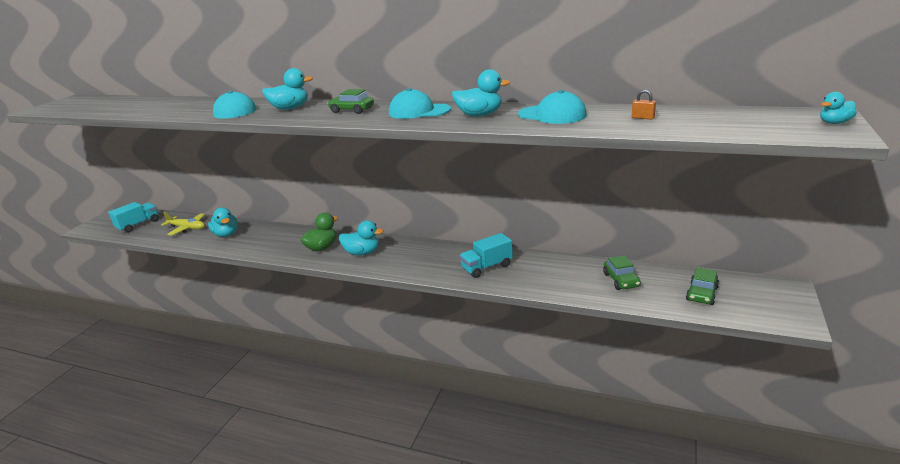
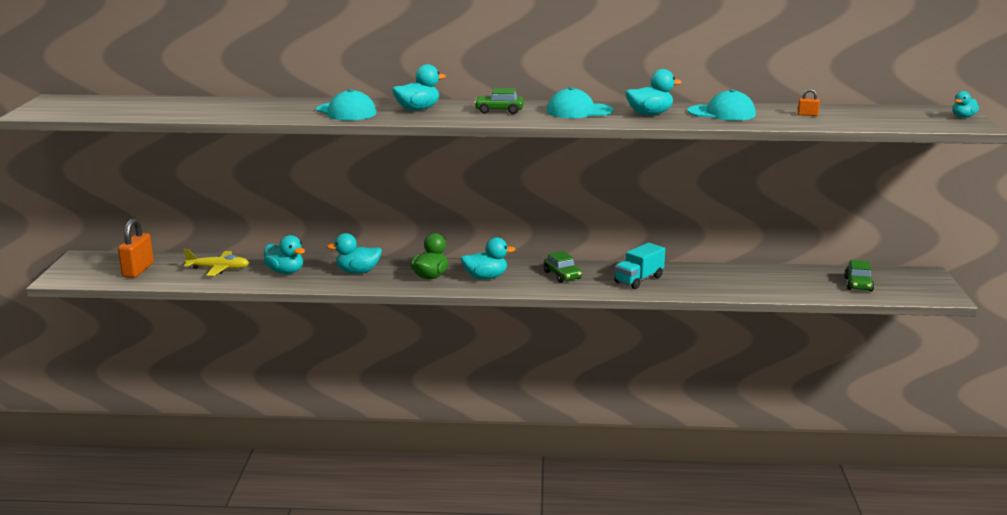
camera: 20 degrees left, 5 degrees down
turquoise truck [108,202,159,233] -> orange padlock [118,219,154,278]
green car [603,255,641,290] -> green car moved to [544,251,582,283]
none -> turquoise duck [326,233,382,274]

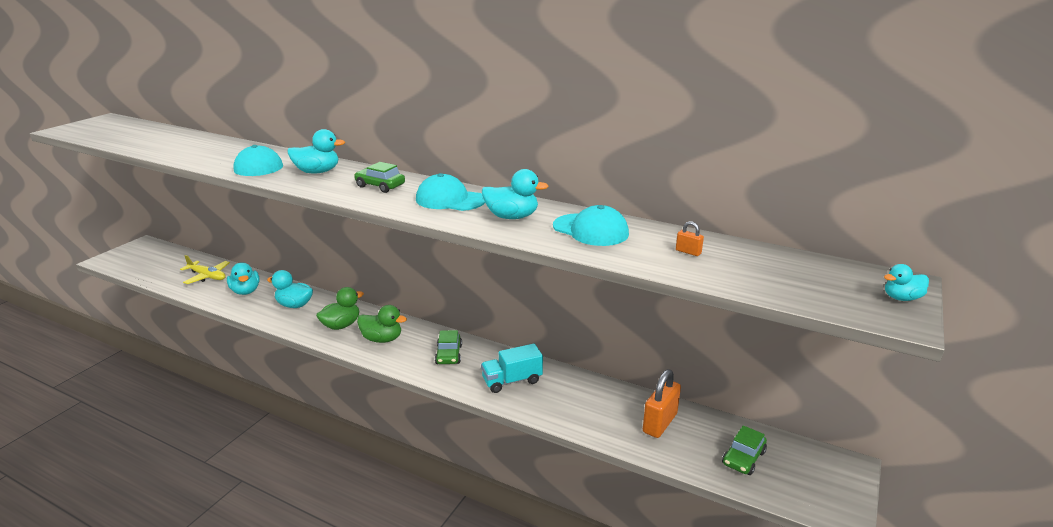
camera: 25 degrees right, 5 degrees up
orange padlock [118,219,154,278] -> orange padlock moved to [643,369,681,438]
turquoise duck [461,237,515,280] -> green duck [357,305,407,343]

